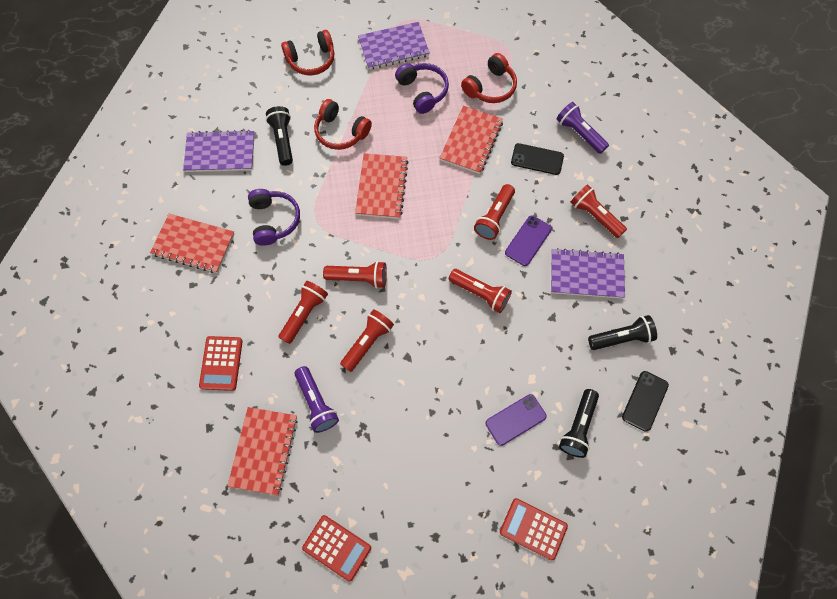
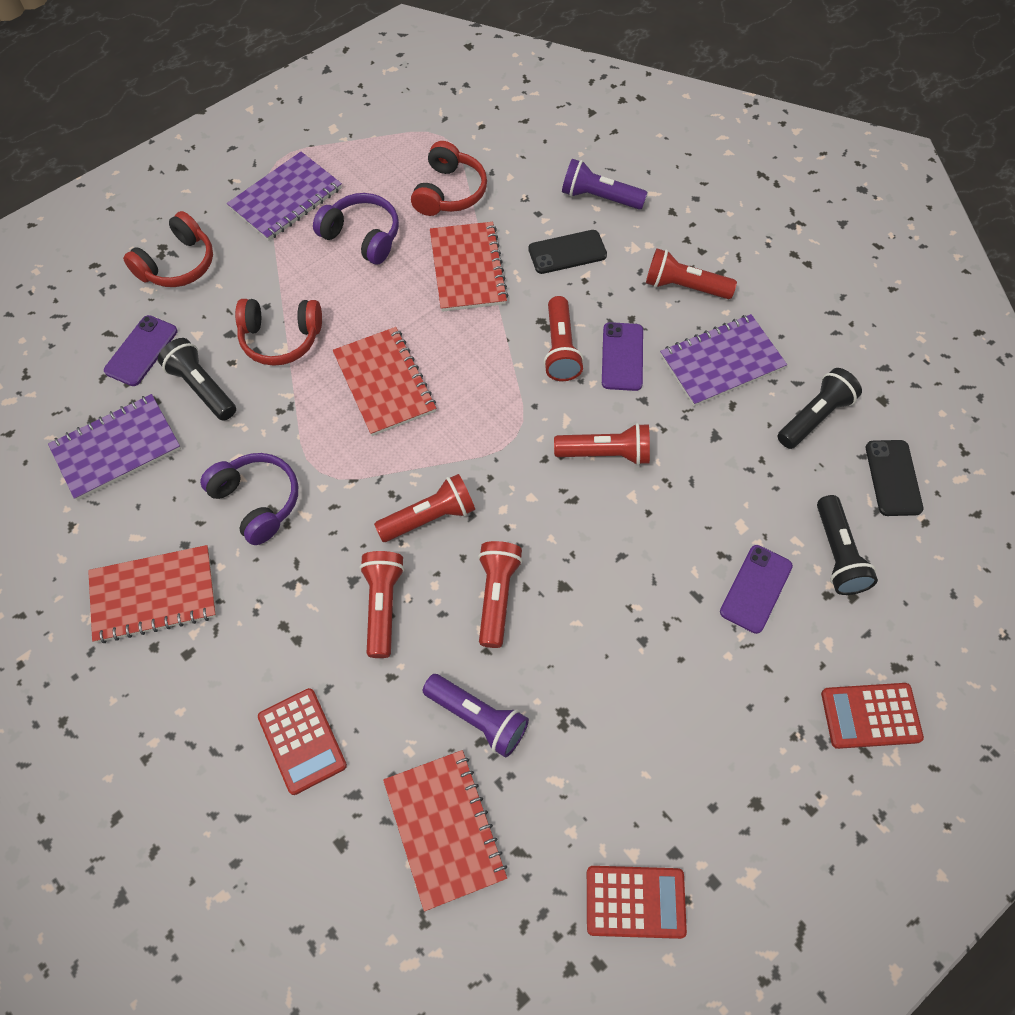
camera: 30 degrees left, 5 degrees down
none -> purple phone [104,315,178,386]

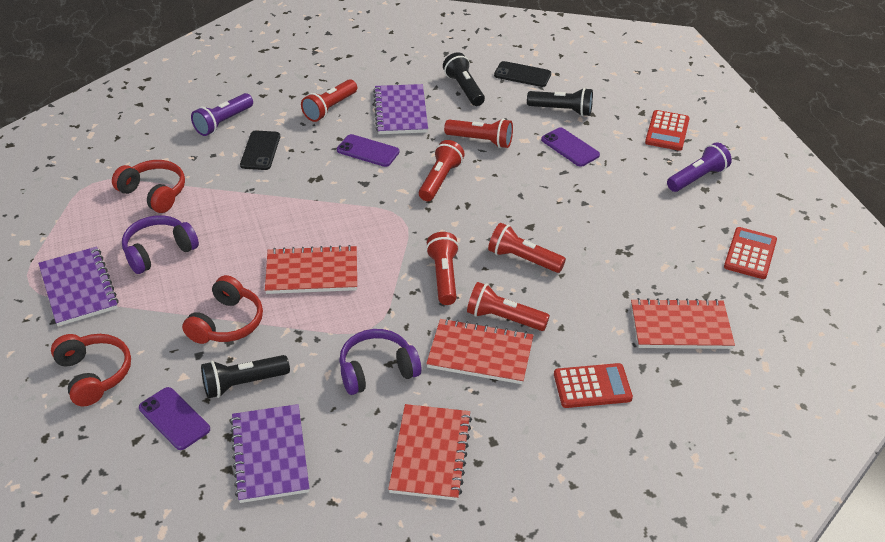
camera: 70 degrees left, 20 degrees down
purple flashlight [423,674,529,758] -> purple flashlight moved to [667,142,732,192]
red notebook [430,222,509,312] -> red notebook moved to [426,318,534,384]
red flashlight [544,296,584,381] -> red flashlight moved to [444,119,513,148]

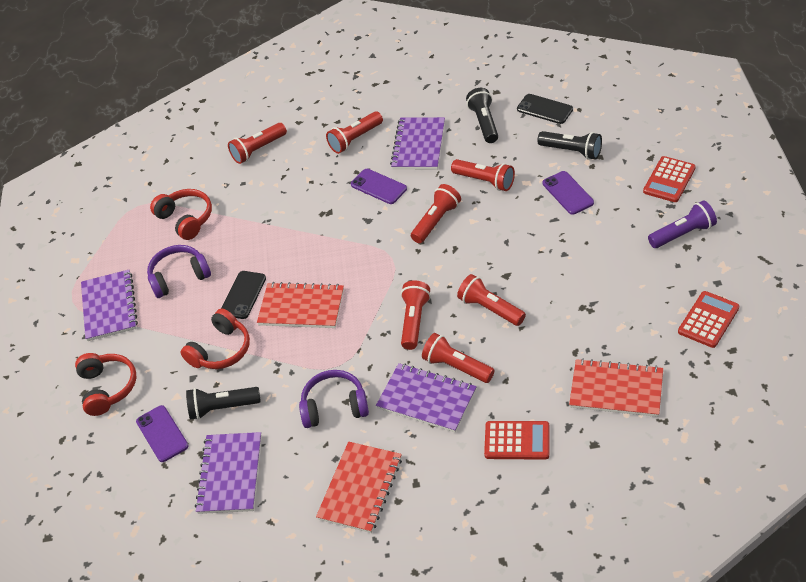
camera: 20 degrees right, 5 degrees up
purple flashlight [191,93,253,136] -> red flashlight [228,123,287,164]
black phone [240,130,280,170] -> black phone moved to [222,271,266,319]
red notebook [426,318,534,384] -> purple notebook [376,363,477,432]

